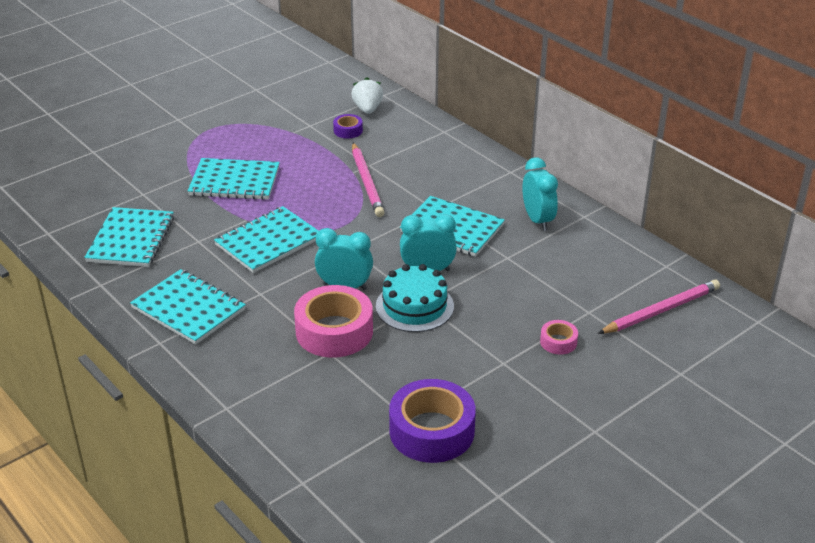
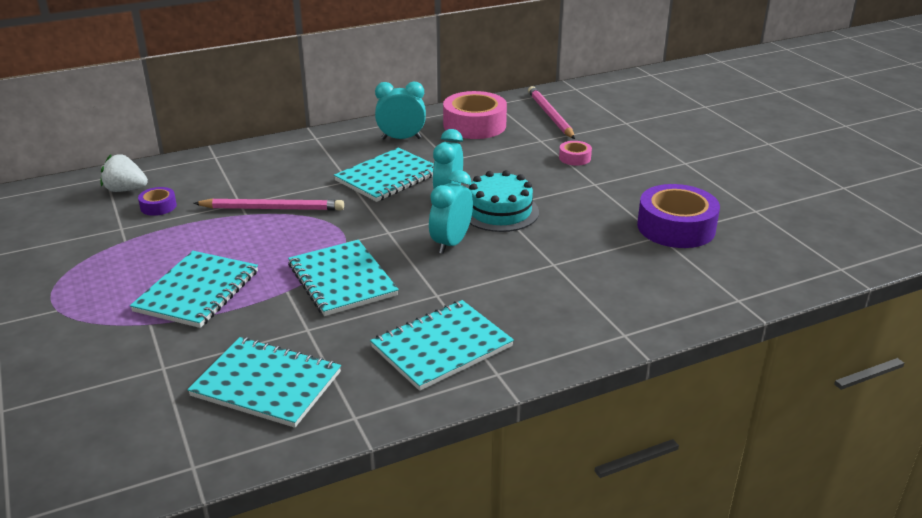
camera: 75 degrees left, 5 degrees down
pink tape [294,285,373,358] -> pink tape moved to [443,91,507,139]

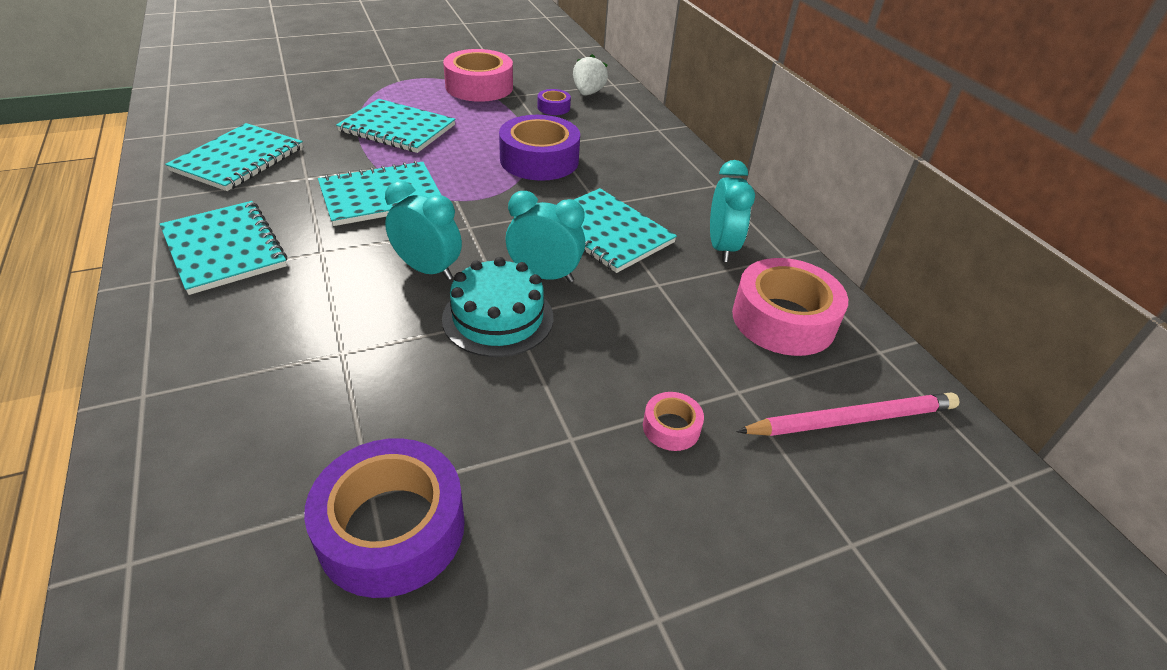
camera: 90 degrees right, 10 degrees up
pink pencil [194,198,344,211] -> purple tape [499,115,580,181]
none -> pink tape [443,49,513,102]

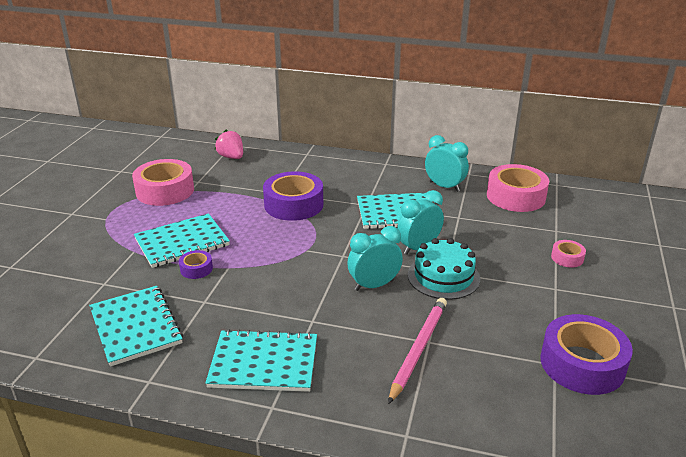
camera: 50 degrees left, 10 degrees down
turquoise notebook [318,161,441,226] -> none
purple tape [538,89,571,115] -> purple tape moved to [179,250,213,279]
white strawberry [573,54,608,96] -> pink strawberry [215,130,243,159]
pink pencil [736,393,960,436] -> pink pencil moved to [388,298,447,404]

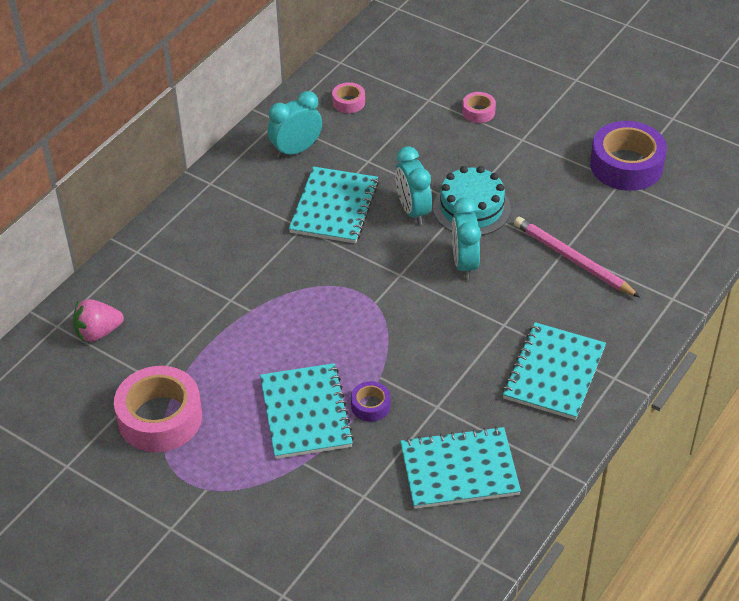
camera: 70 degrees left, 15 degrees up
purple tape [263,171,323,221] -> none
pink tape [487,164,549,212] -> pink tape [332,82,365,113], size x0.47

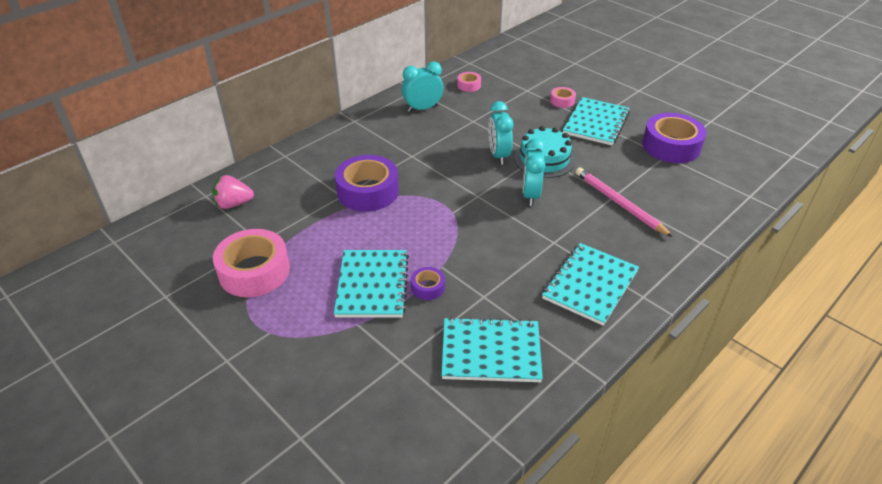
camera: 10 degrees right, 5 degrees down
turquoise notebook [289,167,379,244] -> turquoise notebook moved to [563,97,630,145]
none -> purple tape [335,155,399,212]

